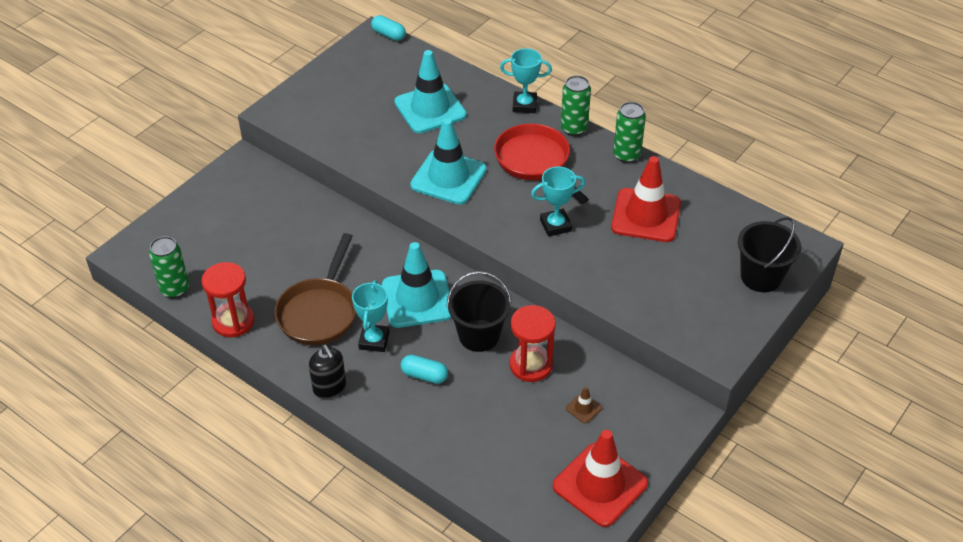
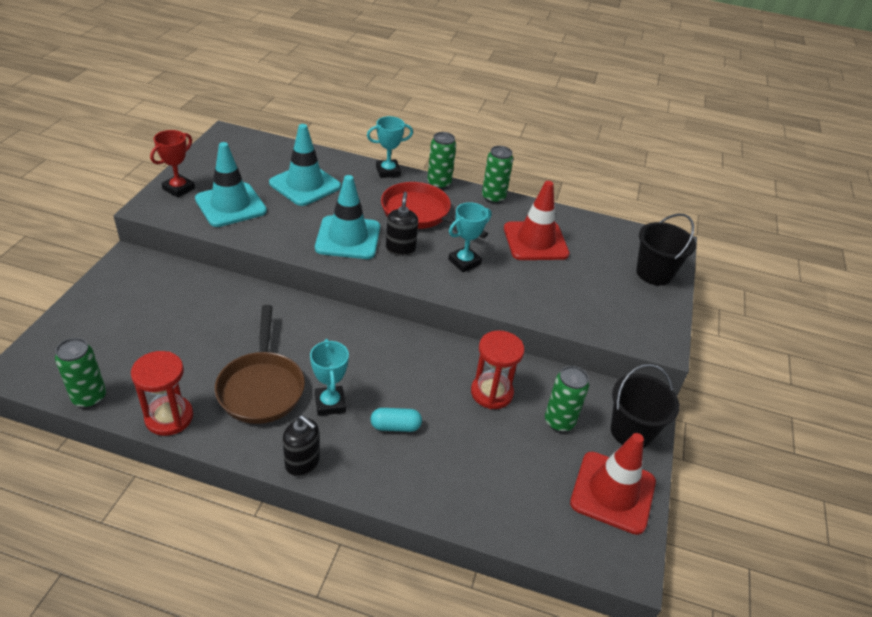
camera: 25 degrees left, 5 degrees down
turquoise capsule [371,15,406,41] -> none
turquoise traffic cone [382,242,452,328] -> turquoise traffic cone moved to [195,142,267,227]
black bucket [447,271,512,352] -> black bucket moved to [611,364,680,448]
brown traffic cone [566,387,602,424] -> green can [545,366,589,432]
none -> red trophy [150,130,195,198]
none -> black soap dispenser [386,192,418,256]

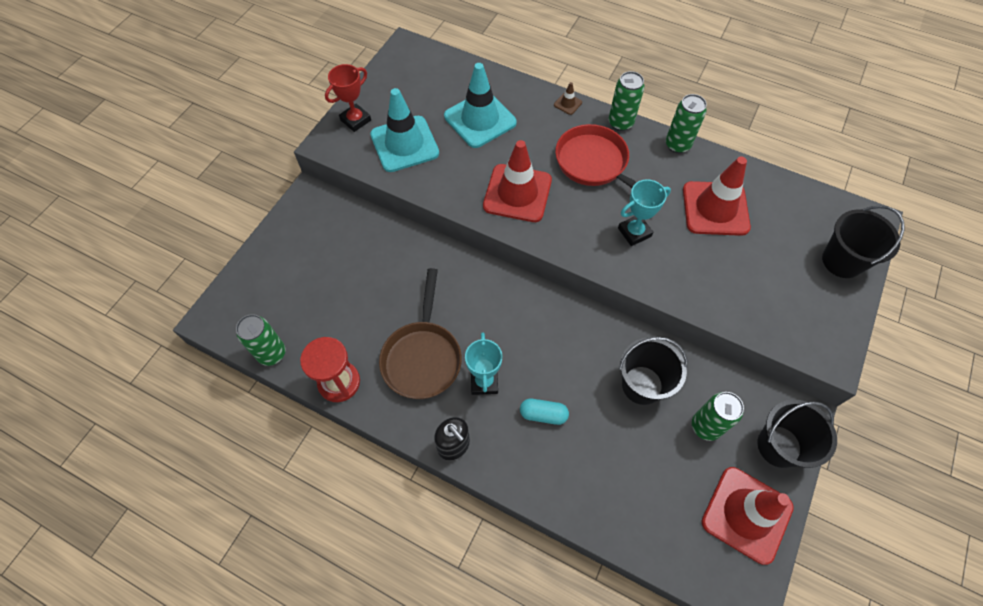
camera: 15 degrees right, 20 degrees up
turquoise traffic cone [315,175,380,259] -> red traffic cone [483,140,552,222]
turquoise trophy [367,116,413,178] -> brown traffic cone [554,82,582,115]
black soap dispenser [386,192,418,256] -> none
red hourglass [471,330,525,409] -> black bucket [619,337,687,405]

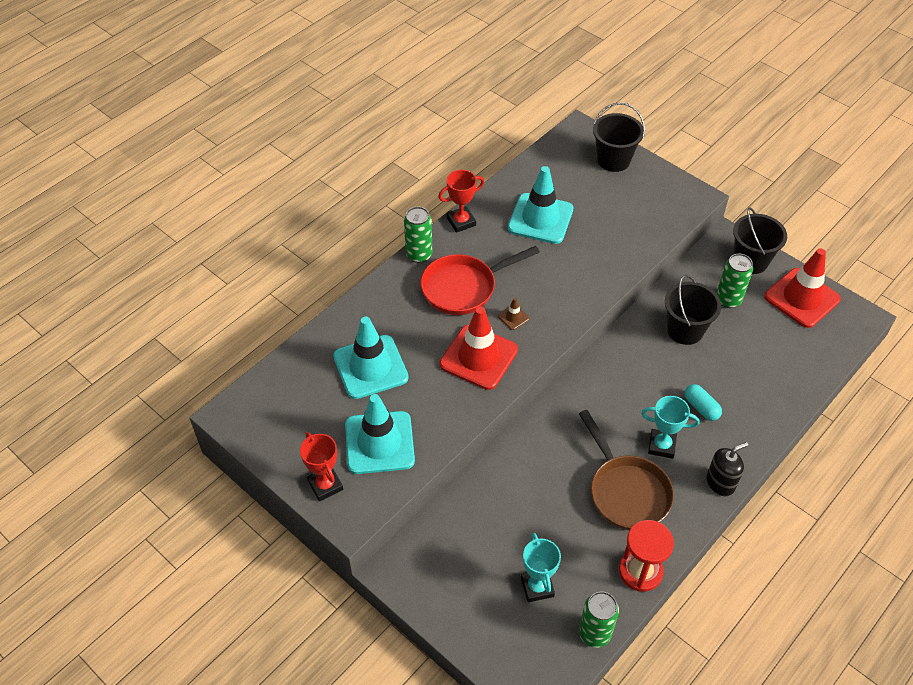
camera: 75 degrees left, 10 degrees down
brown pan [379,268,462,399] -> brown pan turned 45 degrees clockwise [579,410,674,530]
turquoise capsule [520,399,569,425] -> turquoise capsule turned 60 degrees counterclockwise [684,384,722,421]
brown traffic cone [554,82,582,115] -> brown traffic cone moved to [498,298,530,330]
turquoise trophy [618,179,671,246] -> turquoise trophy moved to [521,533,561,602]
green can [666,94,707,153] -> red trophy [438,170,484,233]
red traffic cone [683,156,751,236] -> turquoise traffic cone [508,166,573,244]

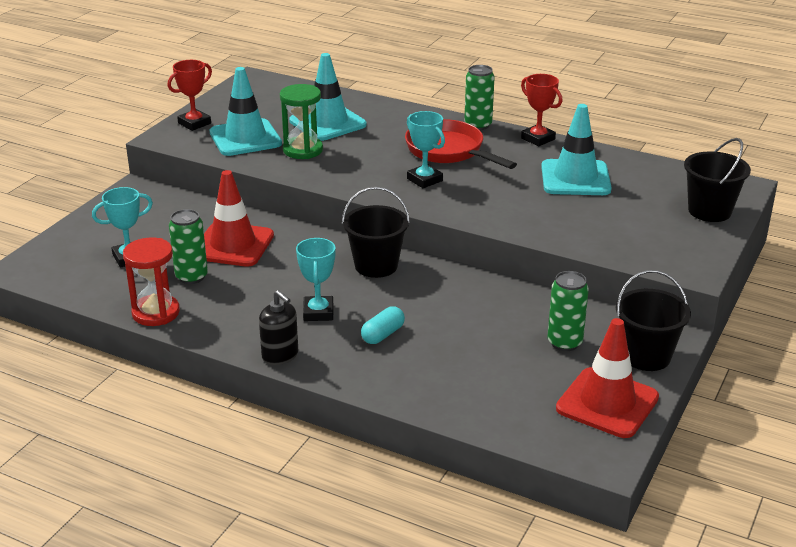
camera: 75 degrees right, 20 degrees down
red traffic cone [440,306,518,390] -> red traffic cone moved to [204,170,274,267]
brown traffic cone [498,298,530,330] -> turquoise trophy [407,111,445,188]
brown pan [579,410,674,530] -> none
green can [579,591,619,648] -> green can moved to [169,209,208,284]
black bucket [665,275,721,345] -> black bucket moved to [342,187,410,278]
none -> green hourglass [280,84,323,159]

